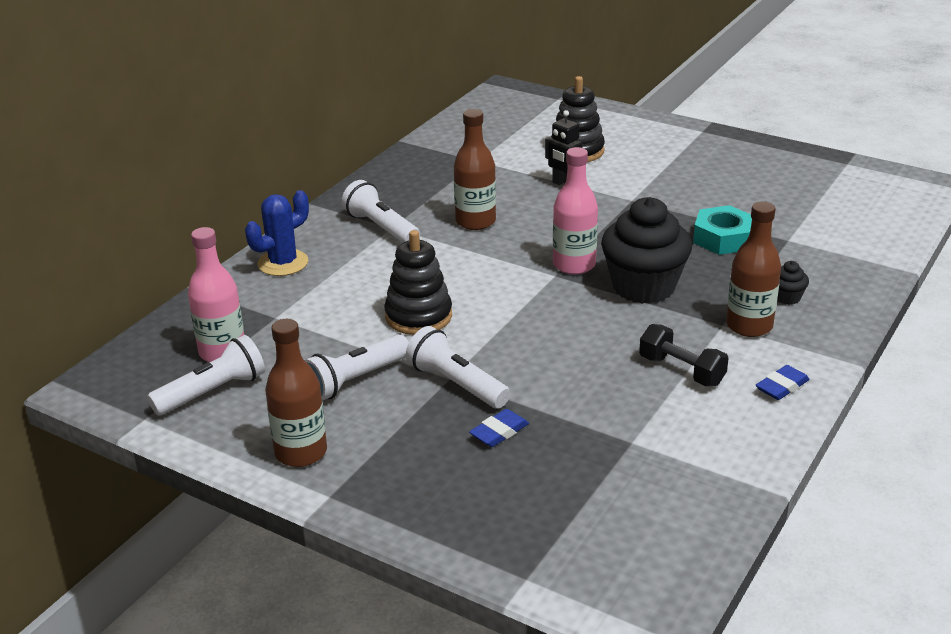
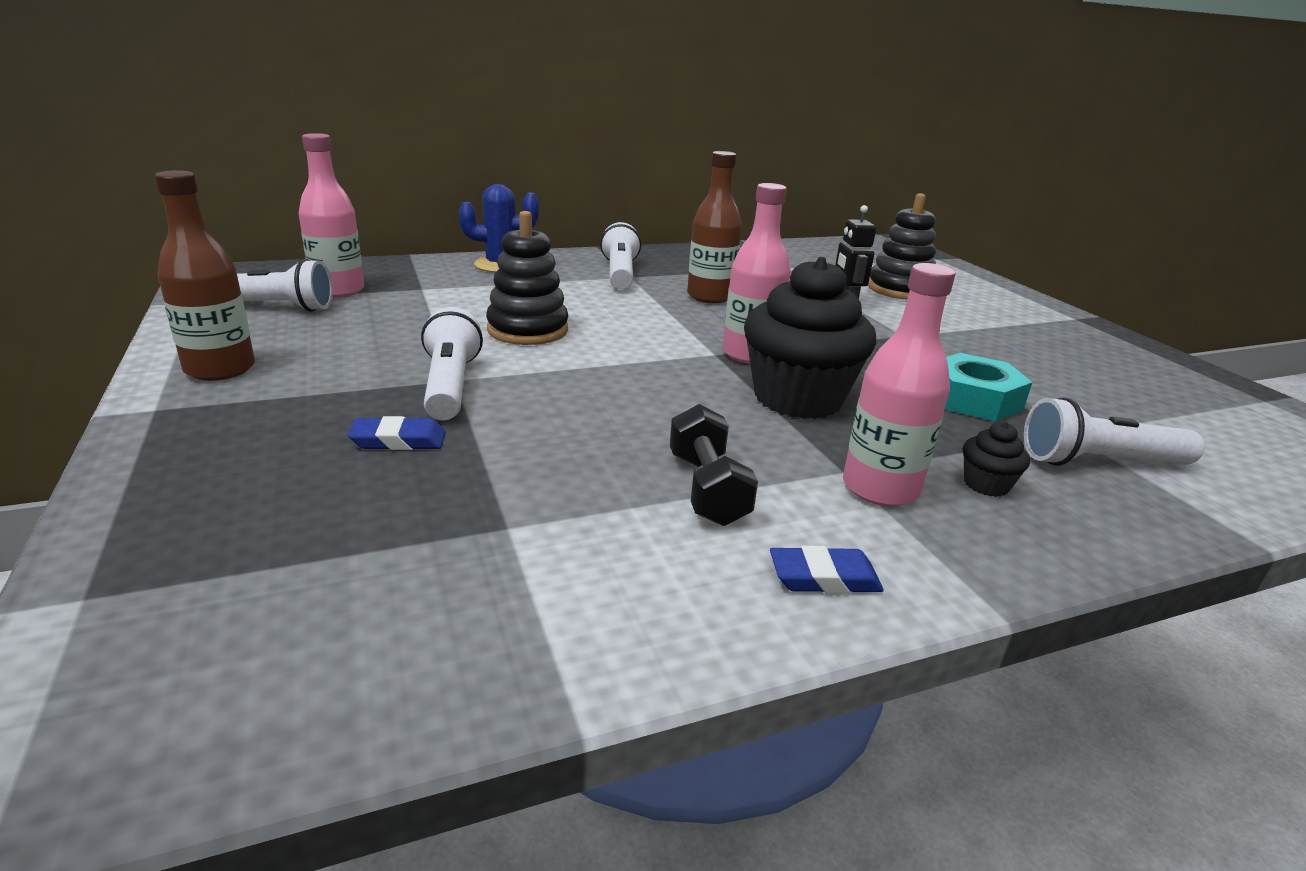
camera: 35 degrees right, 5 degrees down
white flashlight [304,335,409,401] -> white flashlight moved to [1024,397,1205,466]
brown bottle [726,201,781,337] -> pink bottle [843,263,955,507]

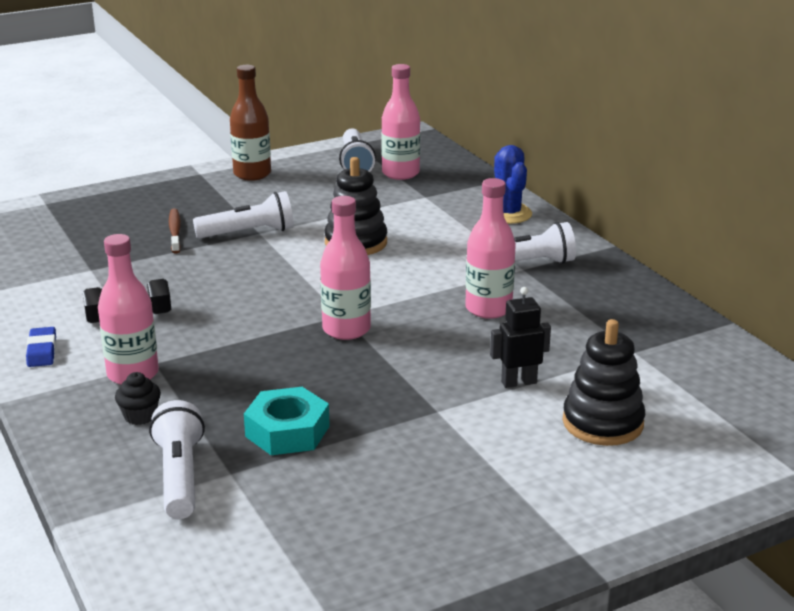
camera: 85 degrees right, 0 degrees up
blue eraser [348,416,446,450] -> brown toothbrush [169,209,181,254]
brown bottle [687,151,742,303] -> pink bottle [465,178,516,319]
black cupcake [744,257,877,419] -> none

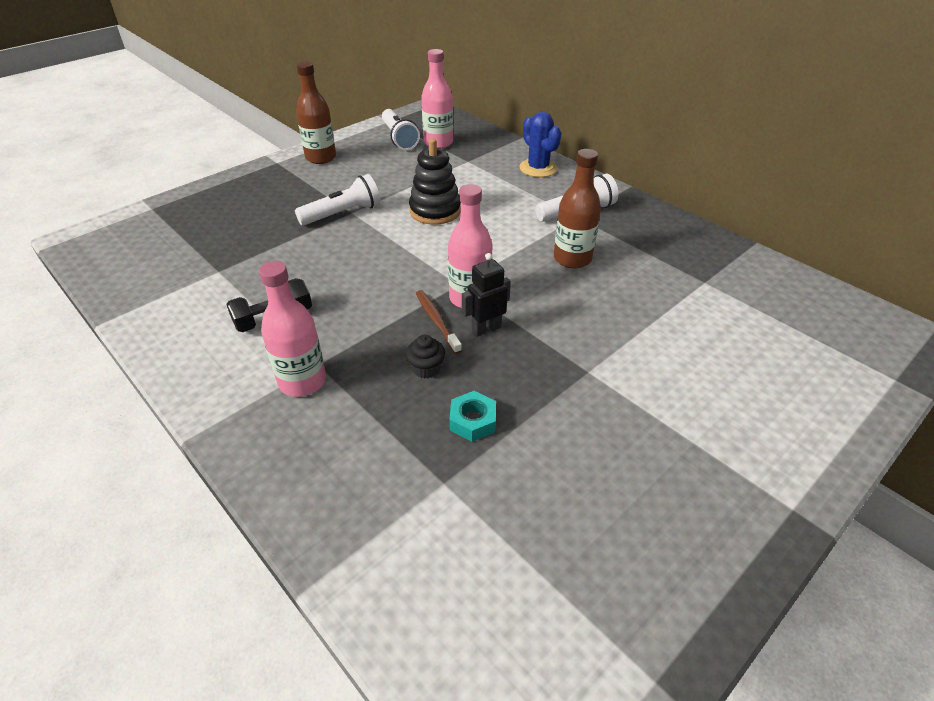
camera: 15 degrees left, 15 degrees up
blue eraser [26,327,56,367] -> none
black cupcake [115,372,161,425] -> black cupcake moved to [406,335,445,378]
white flashlight [149,400,205,519] -> none
brown toothbrush [169,209,181,254] -> brown toothbrush moved to [416,290,462,354]
turquoise nut [244,387,330,455] -> turquoise nut [449,391,496,442], size x0.66
pink bottle [465,178,516,319] -> brown bottle [554,149,601,269]
black robot [490,287,551,388] -> black robot moved to [462,253,511,337]
black stacking toy [563,319,645,446] -> none

